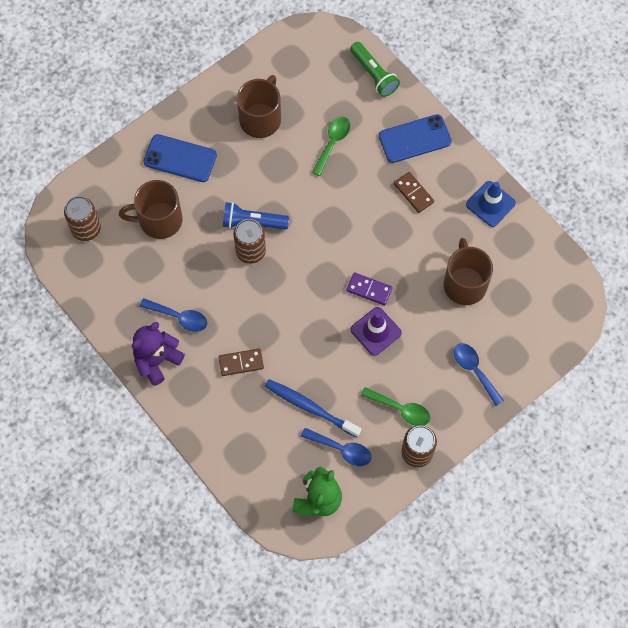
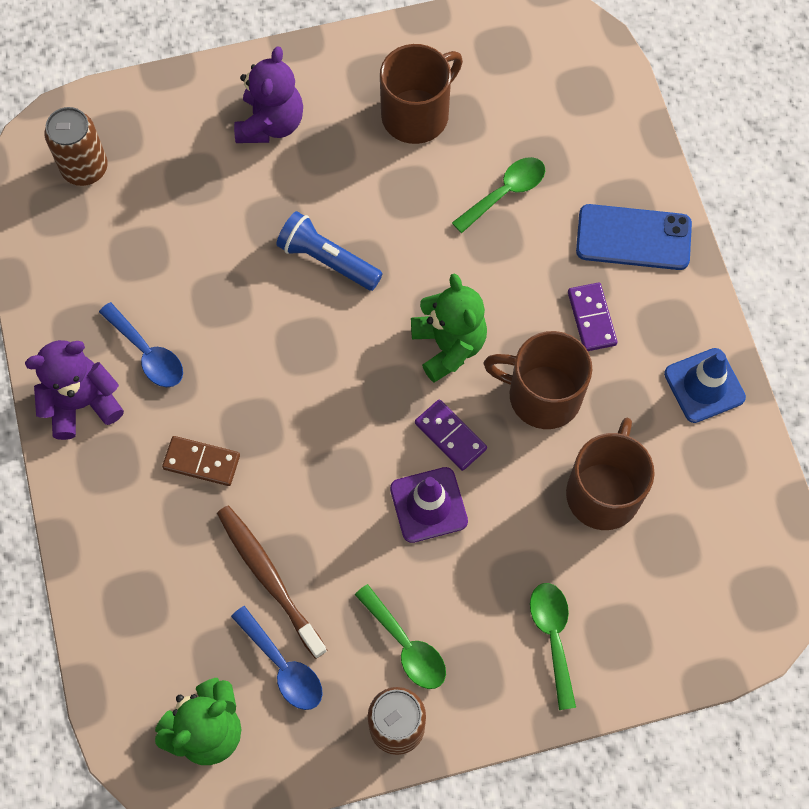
camera: 25 degrees right, 0 degrees up
brown mug [119,180,183,239] -> brown mug moved to [483,331,592,429]
blue phone [144,134,217,182] -> purple teddy bear [234,46,303,143]
brown can [233,219,266,264] -> none
blue toothbrush [265,379,361,438] -> brown toothbrush [217,506,328,659]
green flashlight [350,42,400,97] -> none
brown domino [394,172,434,213] -> purple domino [568,283,617,351]
blue spoon [454,343,504,406] -> green spoon [530,583,576,710]
none -> green teddy bear [411,273,487,382]

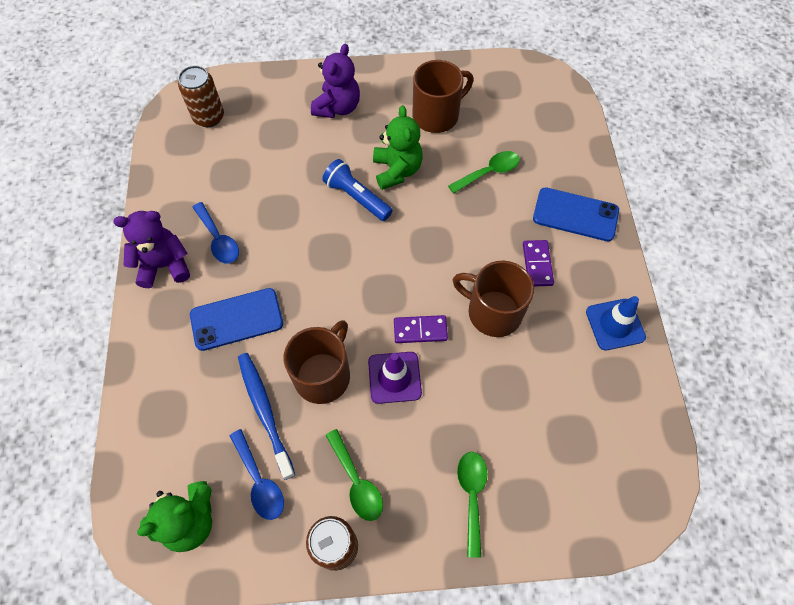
camera: 10 degrees right, 5 degrees down
brown domino [162,436,240,486] -> blue phone [190,288,283,351]
brown toothbrush [217,506,328,659] -> blue toothbrush [238,353,295,480]
green teddy bear [411,273,487,382] -> green teddy bear moved to [373,105,423,190]
purple domino [415,399,487,471] -> purple domino turned 60 degrees counterclockwise [394,315,448,343]
brown mug [566,418,655,530] -> brown mug moved to [284,320,350,404]

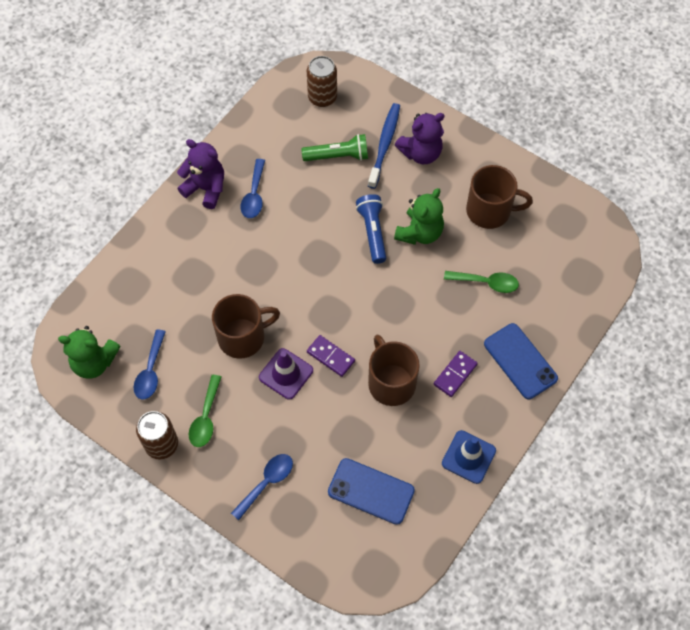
camera: 40 degrees right, 0 degrees up
blue phone [190,288,283,351] -> blue phone moved to [328,458,415,525]
blue toothbrush [238,353,295,480] -> blue toothbrush moved to [368,103,400,189]
green spoon [457,452,487,558] -> blue spoon [231,454,293,520]
none -> green flashlight [302,134,368,161]

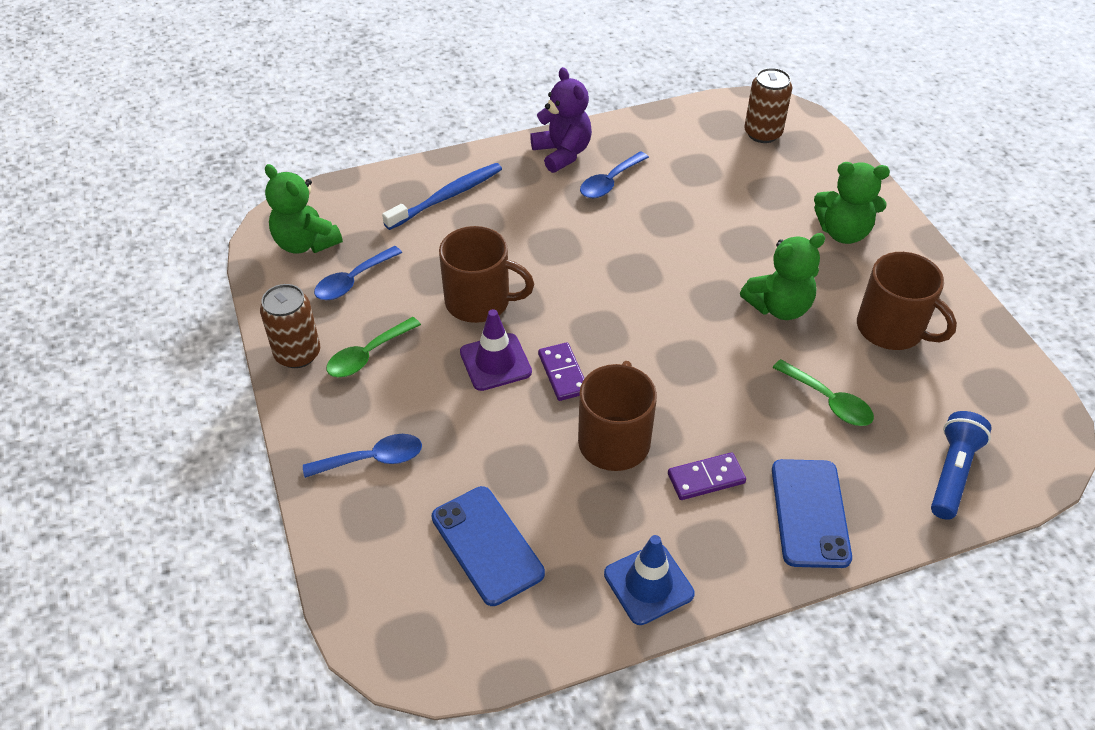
camera: 35 degrees right, 15 degrees down
green flashlight [302,134,368,161] -> none
blue flashlight [356,194,386,264] -> blue flashlight moved to [931,411,992,520]
blue toothbrush [368,103,400,189] -> blue toothbrush moved to [382,163,502,230]
purple teddy bear [395,113,445,164] -> green teddy bear [814,162,890,244]

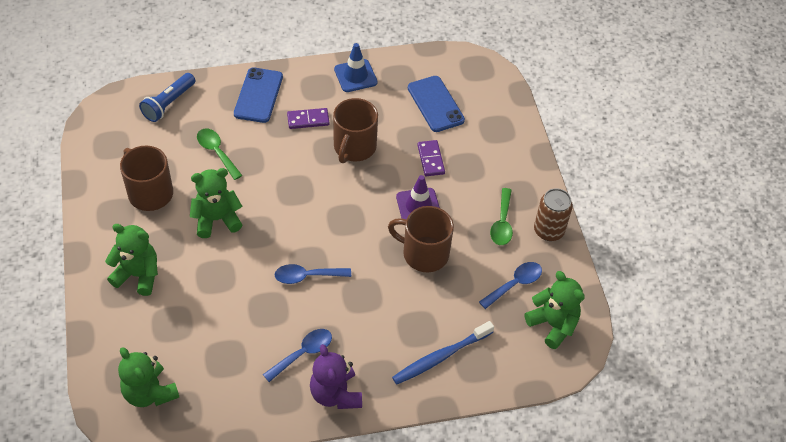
camera: 175 degrees left, 5 degrees up
blue spoon [303,434,422,478] -> blue spoon moved to [275,264,351,284]
green spoon [326,317,421,377] -> green spoon turned 135 degrees clockwise [490,188,513,245]
purple domino [538,342,585,401] -> purple domino moved to [417,140,445,176]
brown can [744,68,793,143] -> green teddy bear [118,347,179,407]

